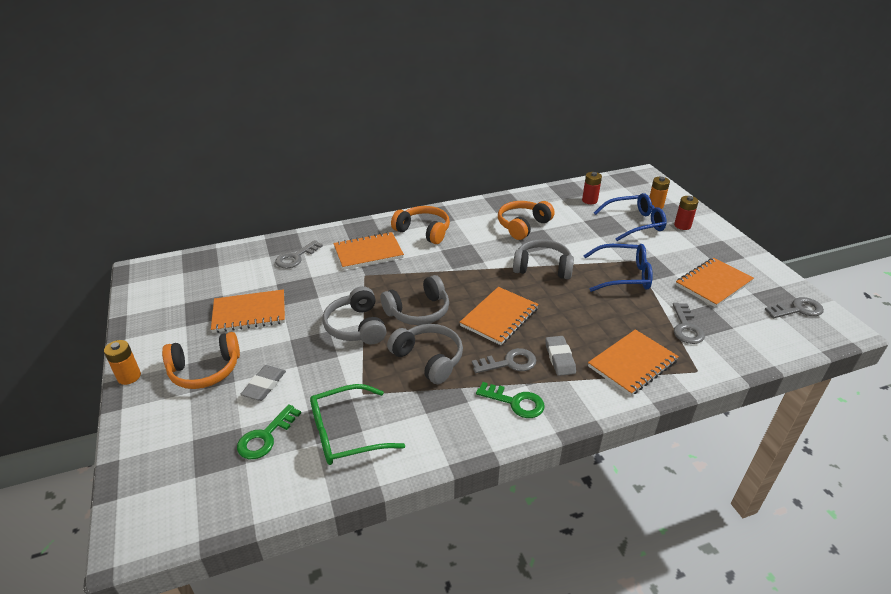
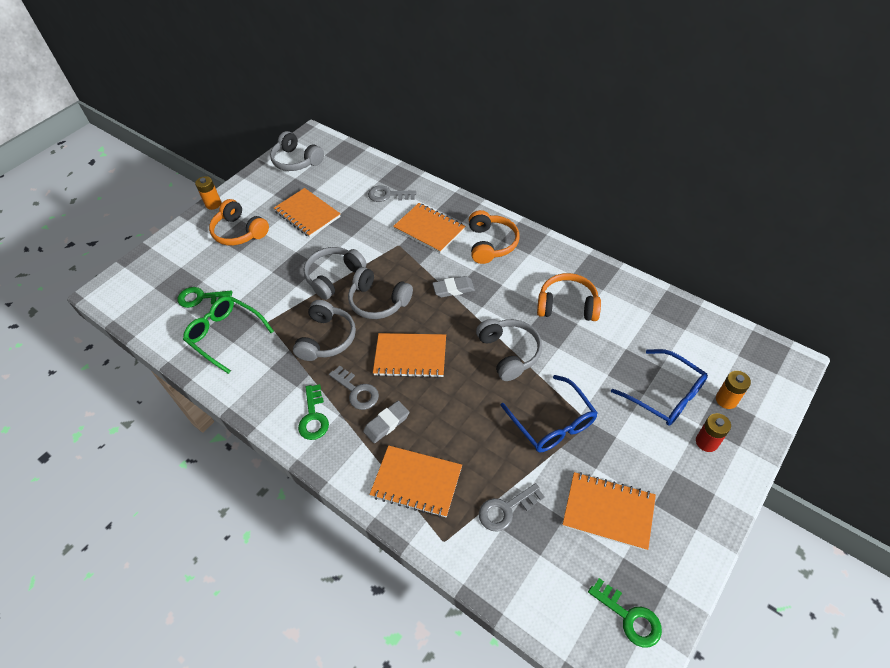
camera: 60 degrees right, 15 degrees up
grey eraser [241,365,286,401] -> grey eraser moved to [432,276,475,298]
red battery [582,172,602,204] -> none
grey key [765,297,824,318] -> green key [588,578,662,648]
none -> grey headphones [270,131,324,171]

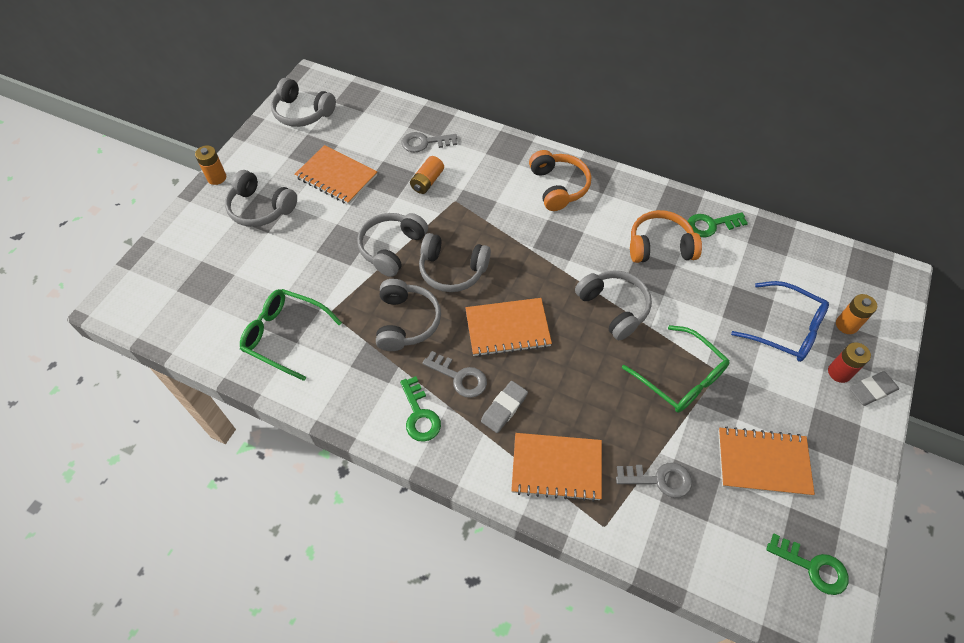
camera: 15 degrees left, 5 degrees up
green key [178,287,232,308] -> green key moved to [688,212,748,237]
orange headphones [209,199,269,246] -> grey headphones [225,170,297,227]
orange notebook [393,203,465,253] -> none
grey eraser [432,276,475,298] -> grey eraser moved to [849,371,899,406]
grey key [479,483,545,532] -> grey key turned 135 degrees counterclockwise [616,463,692,498]
blue glasses [500,375,597,453] -> green glasses [622,325,730,413]
none -> orange battery [410,156,444,194]

